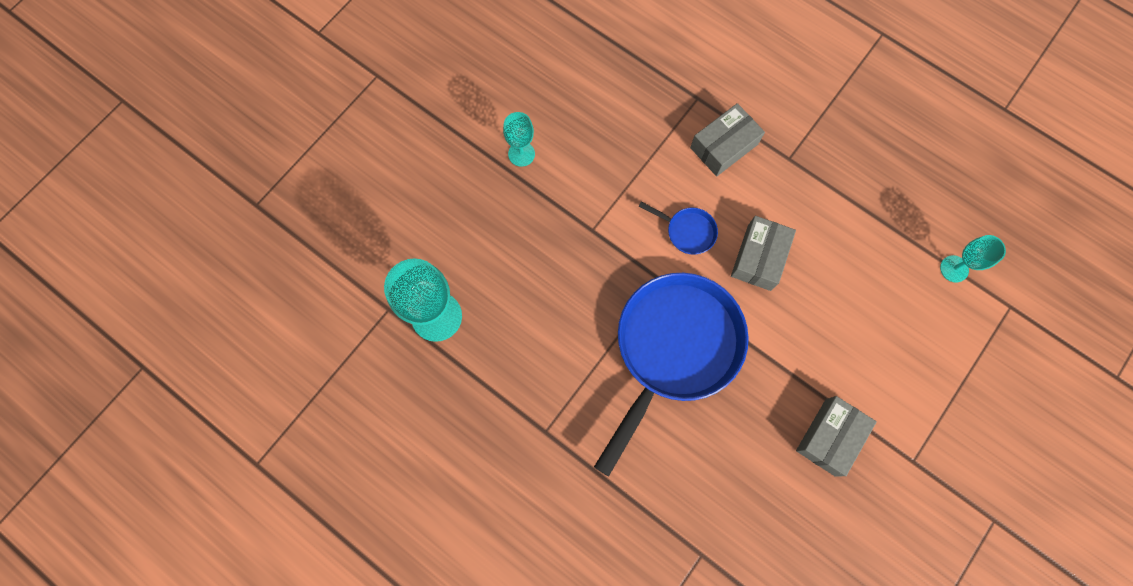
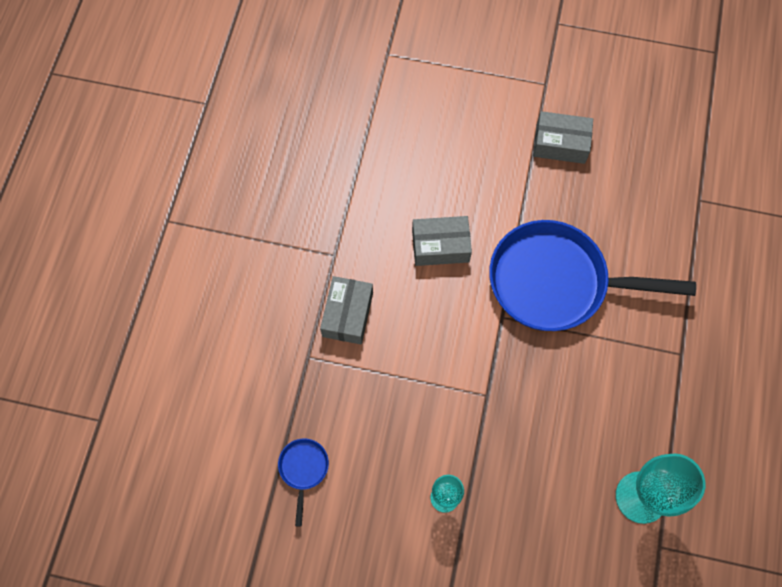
camera: 115 degrees left, 5 degrees down
blue pan [639,202,718,254] -> blue pan moved to [278,438,329,527]
grey box [690,103,765,176] -> grey box turned 75 degrees clockwise [320,276,373,344]
turquoise goblet [940,235,1006,282] -> none

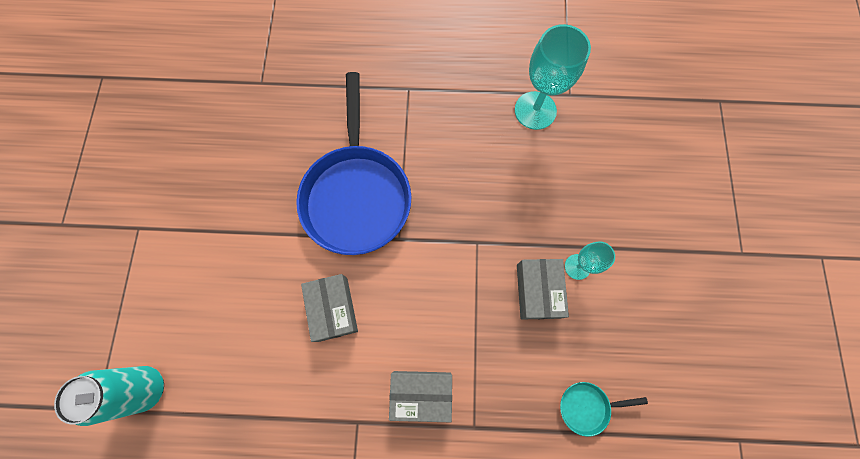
camera: 100 degrees left, 5 degrees up
blue pan [278,438,329,527] -> turquoise pan [560,382,648,437]
grey box [533,111,593,164] -> grey box moved to [517,259,569,320]
none -> turquoise can [54,366,164,426]

